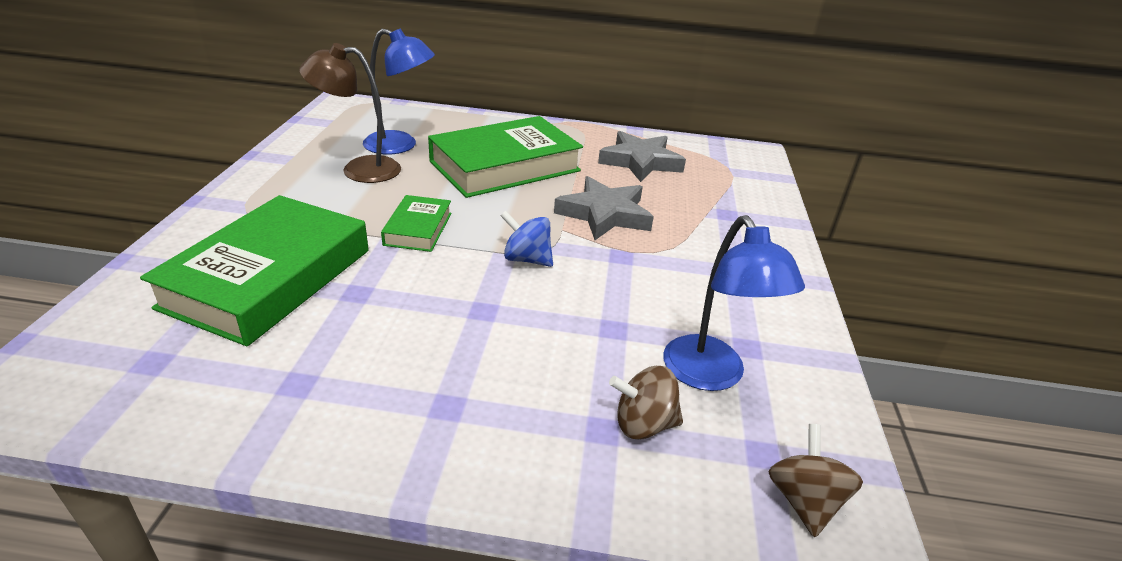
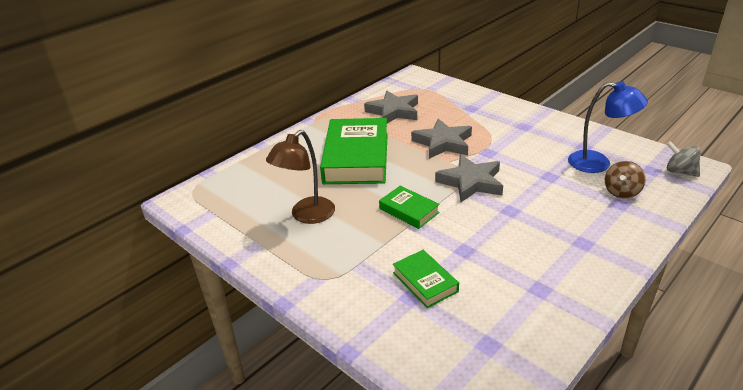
camera: 50 degrees left, 0 degrees up
green book [140,195,369,346] -> green book [393,250,459,308], size x0.49
blue lamp [363,28,435,154] -> none
blue spinning top [500,211,553,267] -> grey star [435,154,503,202]
brown spinning top [769,424,863,537] -> grey spinning top [667,141,701,177]

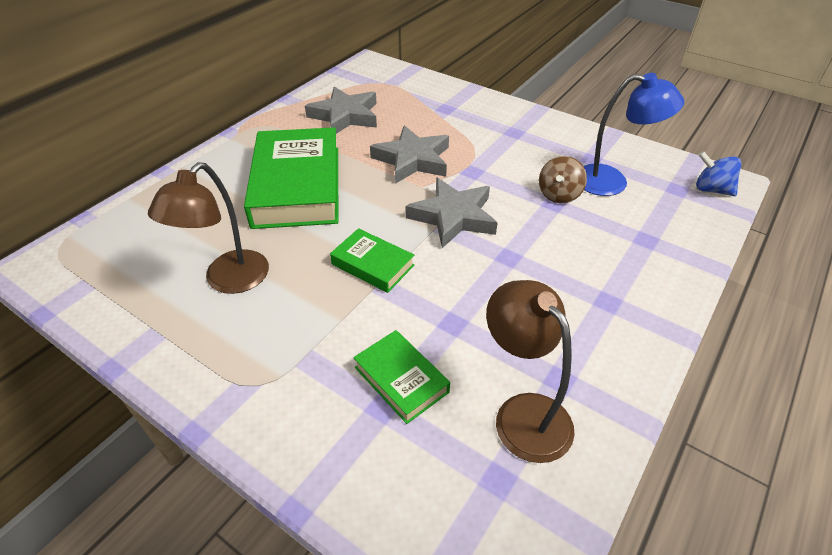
camera: 10 degrees left, 10 degrees up
brown spinning top [605,161,646,199] -> brown spinning top moved to [539,156,587,203]
grey spinning top [667,141,701,177] -> blue spinning top [696,151,742,196]
none -> brown lamp [486,280,575,463]

